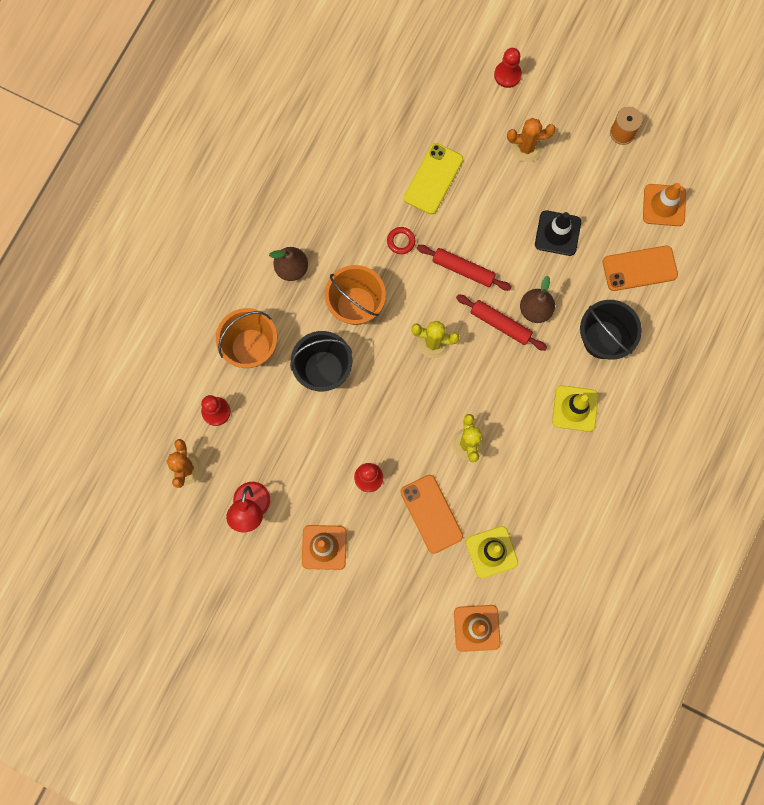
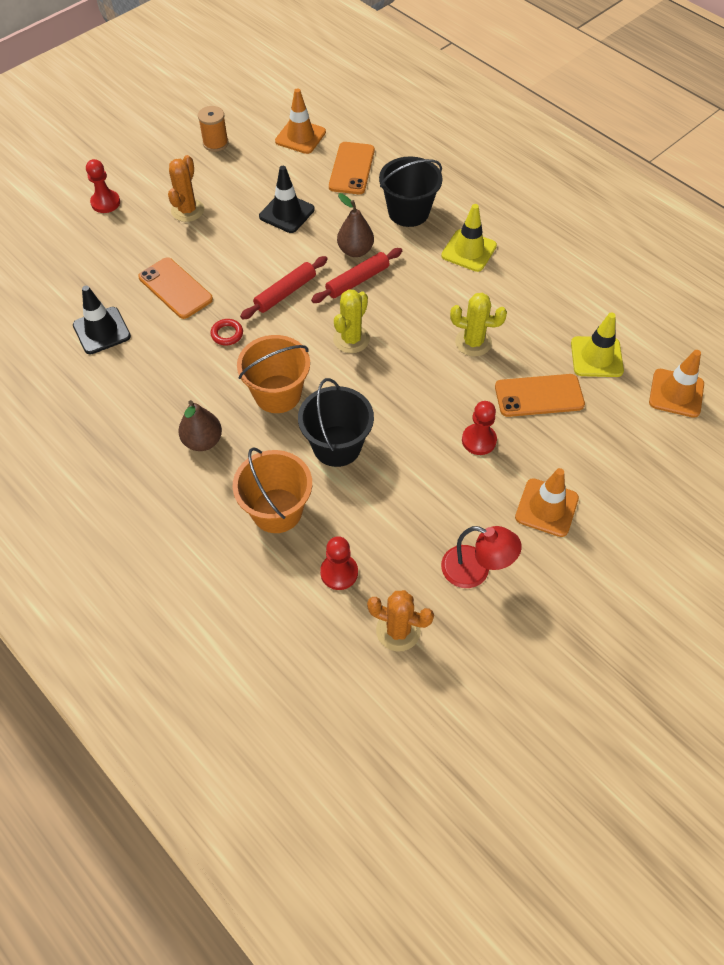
camera: 70 degrees left, 20 degrees down
yellow phone [404,143,463,214] -> orange phone [138,257,213,319]
none -> black traffic cone [73,286,131,354]

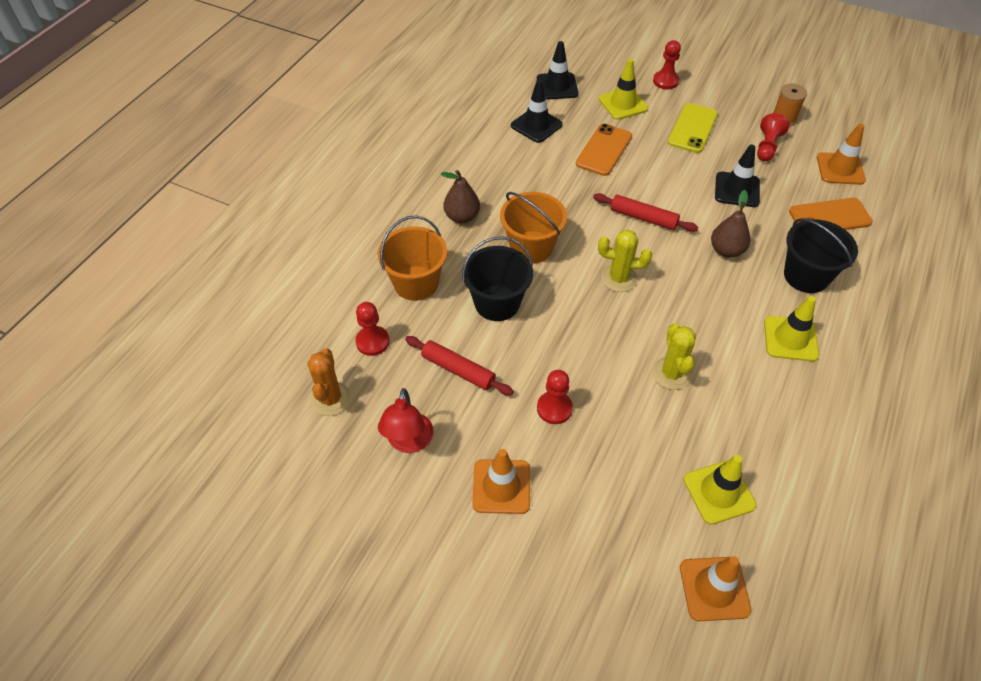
camera: 70 degrees right, 5 degrees down
orange cactus [168,155,204,222] -> yellow phone [668,103,718,153]
red ring [210,319,243,346] -> none
red rolling pin [311,248,402,303] -> red rolling pin moved to [405,336,514,396]
orange phone [495,374,585,417] -> none
none -> black traffic cone [537,41,579,100]
none -> yellow traffic cone [599,59,648,120]
none -> red pawn [757,113,790,161]

